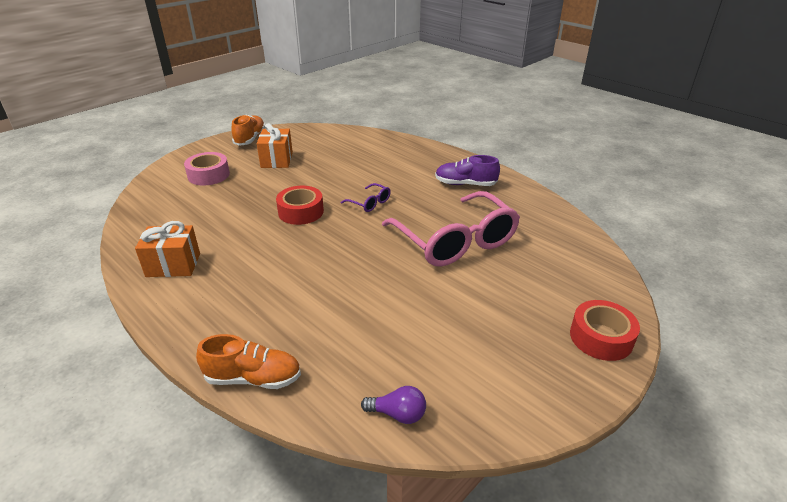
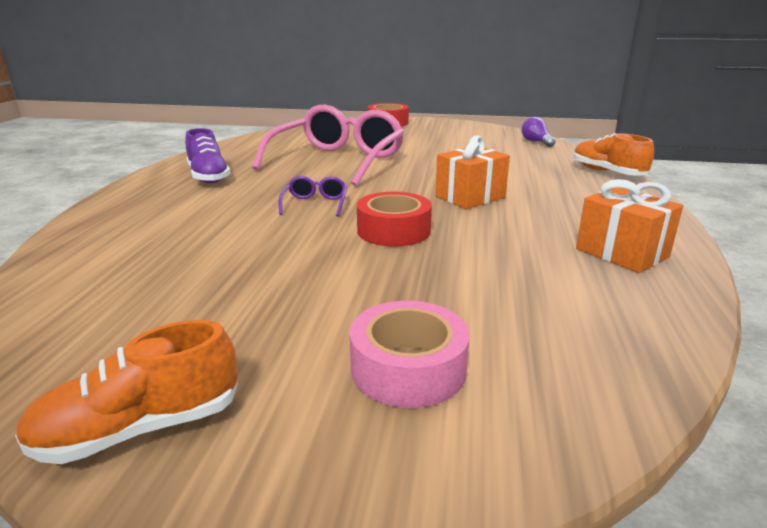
camera: 125 degrees left, 10 degrees down
orange gift [257,123,293,168] -> orange gift moved to [435,135,510,209]

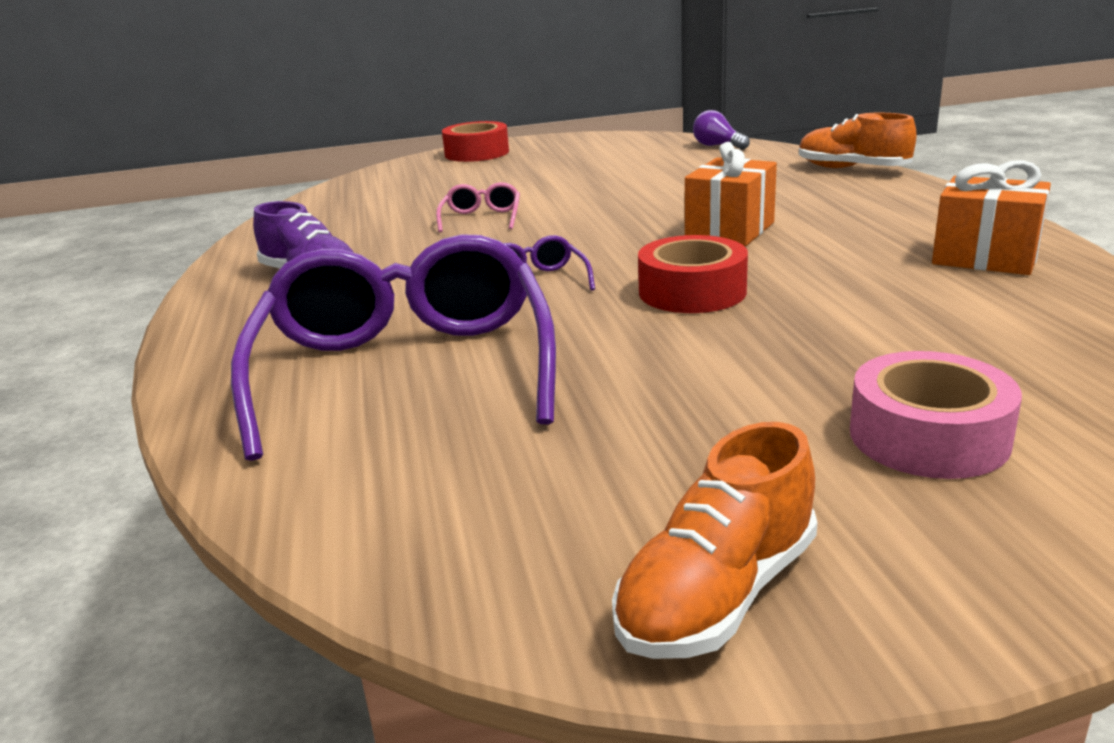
camera: 20 degrees left, 0 degrees up
pink glasses [252,104,404,186] -> pink glasses [436,182,520,232], size x0.41
none -> purple glasses [231,234,556,461]

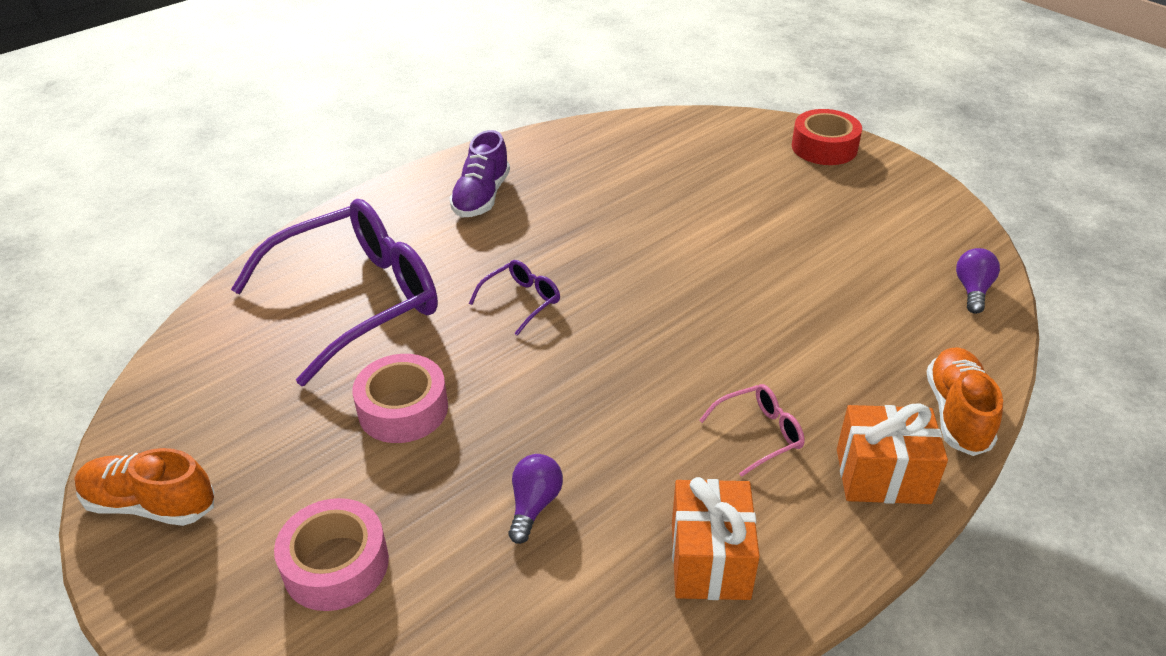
camera: 60 degrees right, 15 degrees up
pink glasses [436,182,520,232] -> pink glasses moved to [699,384,805,477]
red tape [638,235,748,313] -> none
orange gift [685,142,777,246] -> orange gift moved to [837,403,948,504]
none -> pink tape [353,354,448,443]
none -> purple light bulb [509,454,563,544]

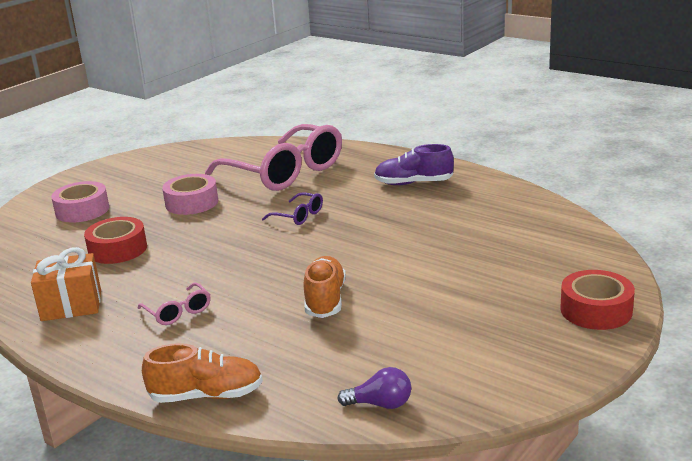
camera: 80 degrees right, 15 degrees down
orange shoe [74,448,214,526] -> orange shoe moved to [303,256,346,318]
purple glasses [231,199,438,386] -> pink glasses [205,124,342,191]
purple light bulb [509,454,563,544] -> red tape [84,217,147,264]
orange gift [837,403,948,504] -> none

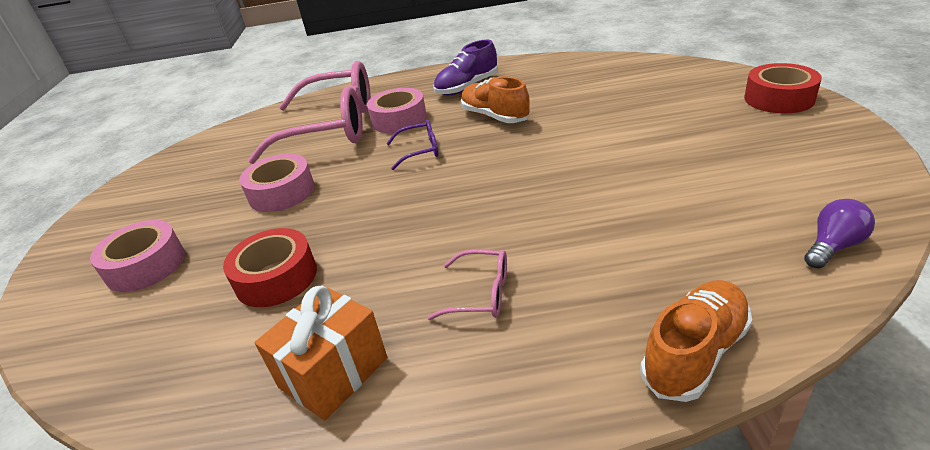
camera: 40 degrees left, 10 degrees up
orange shoe [303,256,346,318] -> orange shoe moved to [461,76,530,123]
none -> pink tape [367,88,427,133]

